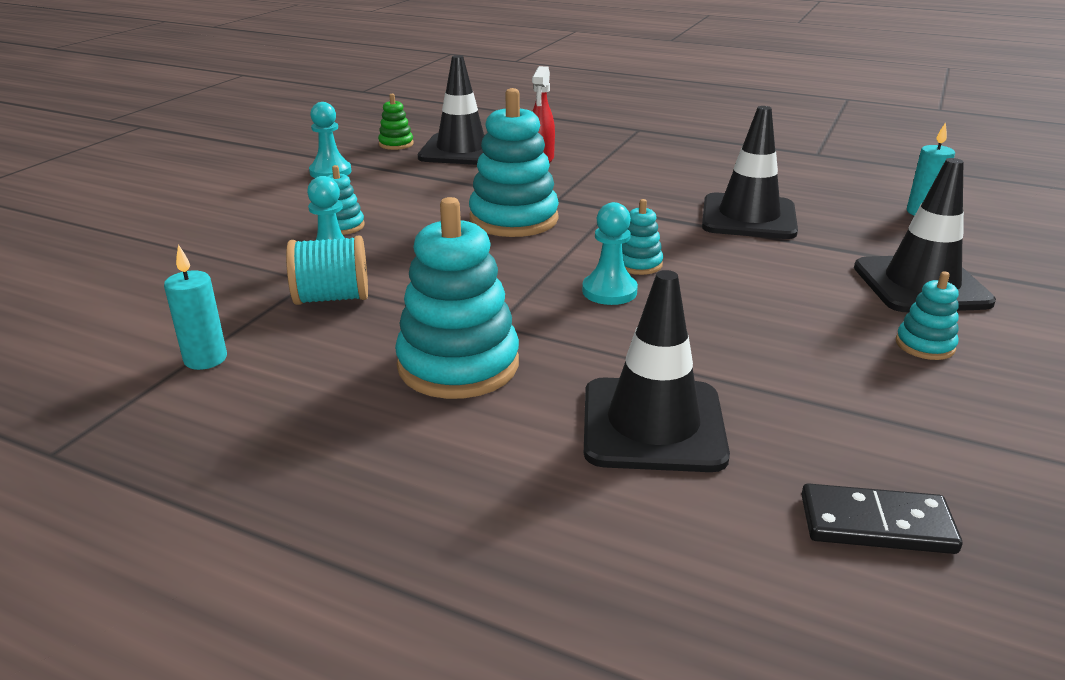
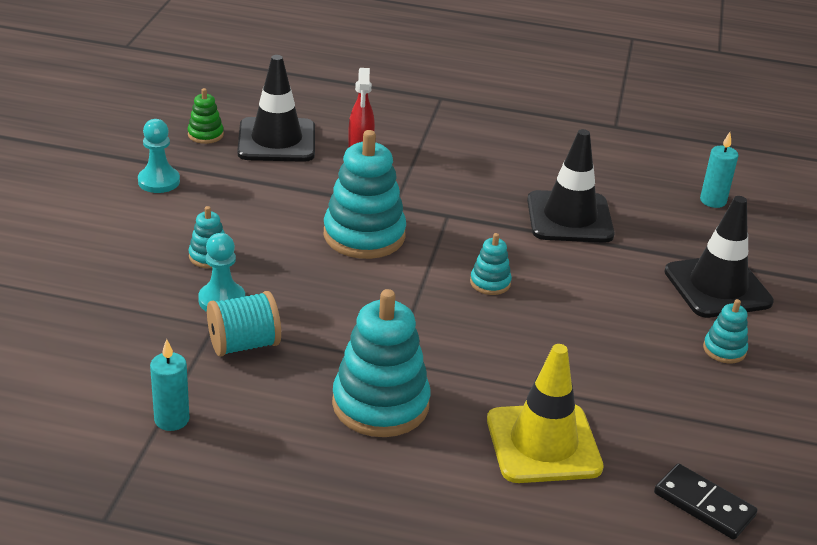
camera: 15 degrees left, 5 degrees up
turquoise pawn [582,202,638,305] -> none
black traffic cone [584,270,730,472] -> yellow traffic cone [487,344,604,483]
black domino [801,483,962,554] -> black domino turned 45 degrees clockwise [654,464,758,540]

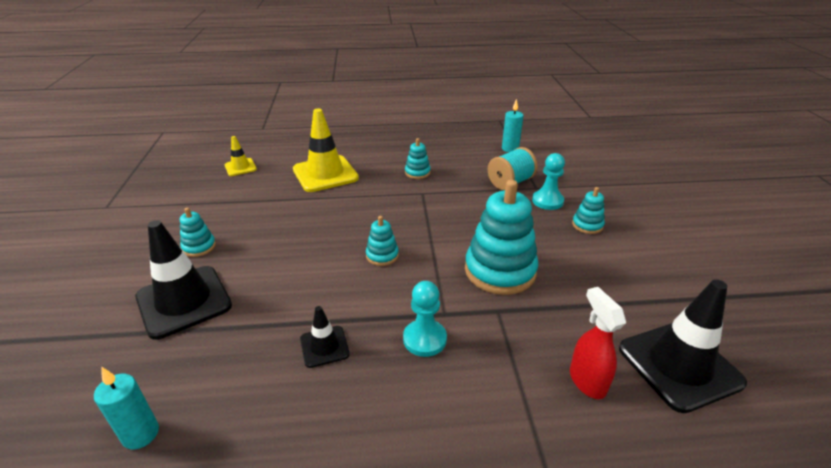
camera: 165 degrees right, 0 degrees up
turquoise pawn [138,119,180,193] -> turquoise pawn moved to [403,281,447,357]
green stacking toy [188,88,224,144] -> none
turquoise stacking toy [332,289,430,437] -> turquoise stacking toy [405,138,431,179], size x0.48
black traffic cone [527,129,615,243] -> black traffic cone [300,306,350,368], size x0.51
black domino [654,464,758,540] -> yellow traffic cone [225,136,257,176]

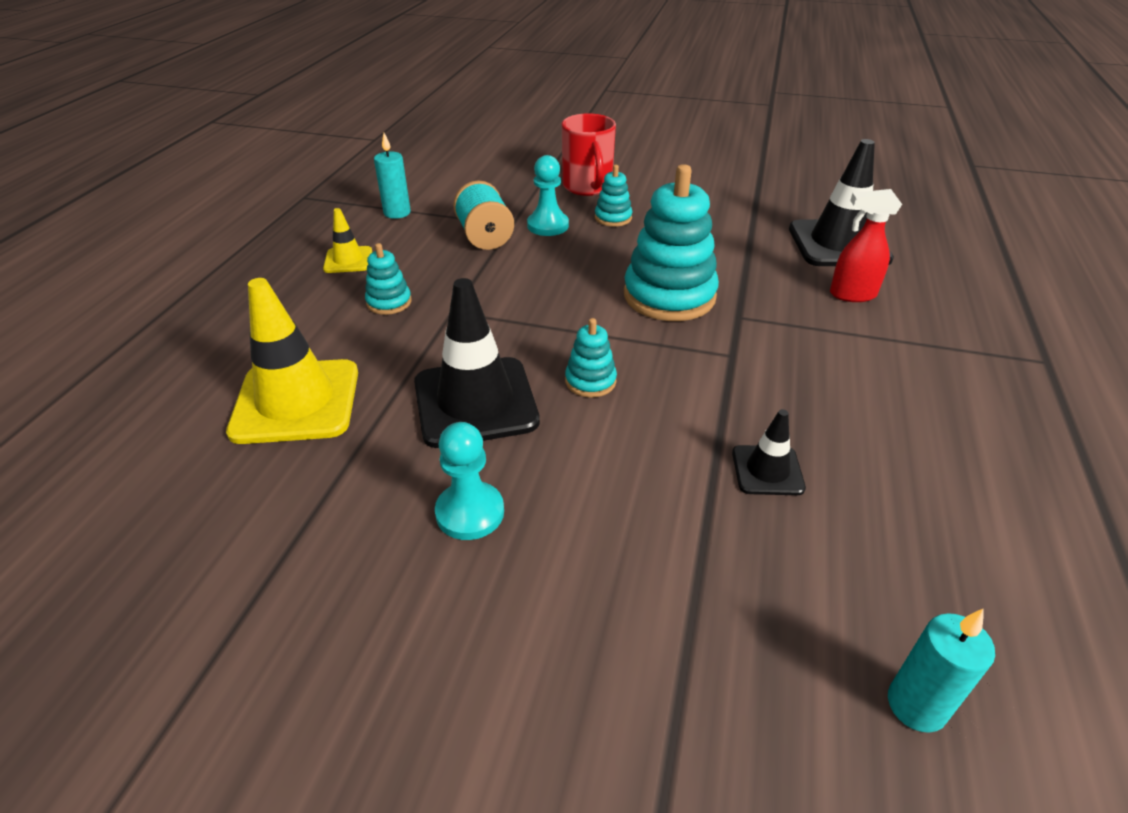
camera: 70 degrees left, 5 degrees up
black traffic cone [135,220,232,340] -> black traffic cone moved to [414,278,540,448]
turquoise stacking toy [180,208,216,257] -> none
yellow traffic cone [225,136,257,176] -> yellow traffic cone moved to [323,208,372,273]
turquoise pawn [403,281,447,357] -> turquoise pawn moved to [435,422,504,540]
none -> red mug [562,113,616,196]

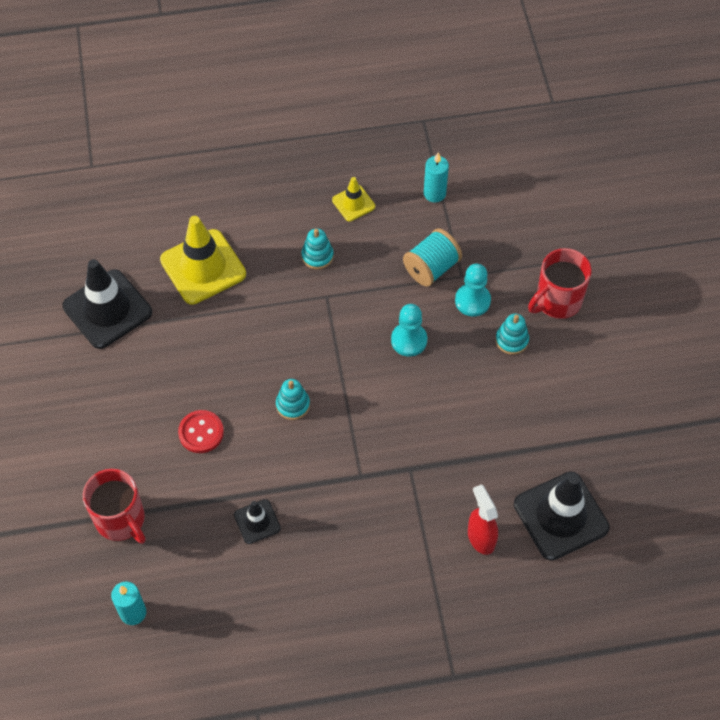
camera: 65 degrees right, 20 degrees up
black traffic cone [414,278,540,448] -> black traffic cone moved to [62,259,152,349]
turquoise pawn [435,422,504,540] -> turquoise pawn moved to [391,304,427,357]
turquoise stacking toy [624,164,719,321] -> none
none -> red mug [83,469,146,544]
none -> red button [178,410,224,453]

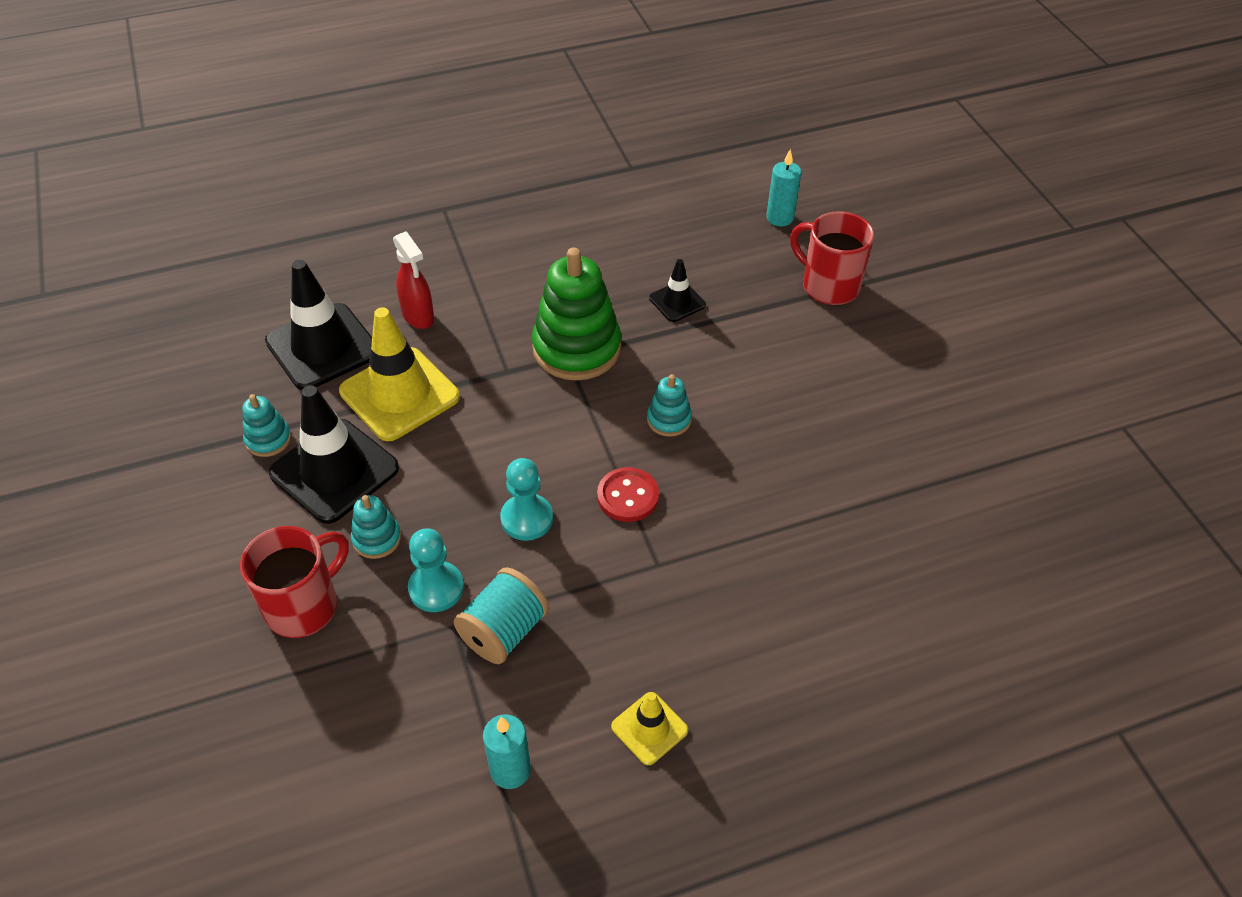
camera: 170 degrees right, 10 degrees down
black traffic cone [62,259,152,349] -> black traffic cone moved to [269,385,399,524]
yellow traffic cone [160,216,246,305] -> yellow traffic cone moved to [339,307,460,441]
red button [178,410,224,453] -> red button moved to [597,467,659,522]
turquoise stacking toy [301,228,334,269] -> turquoise stacking toy moved to [242,394,291,457]
none -> green stacking toy [532,248,621,381]

